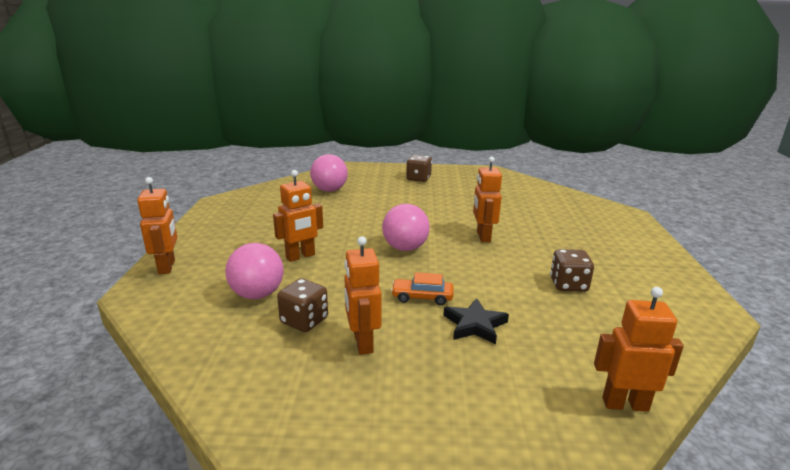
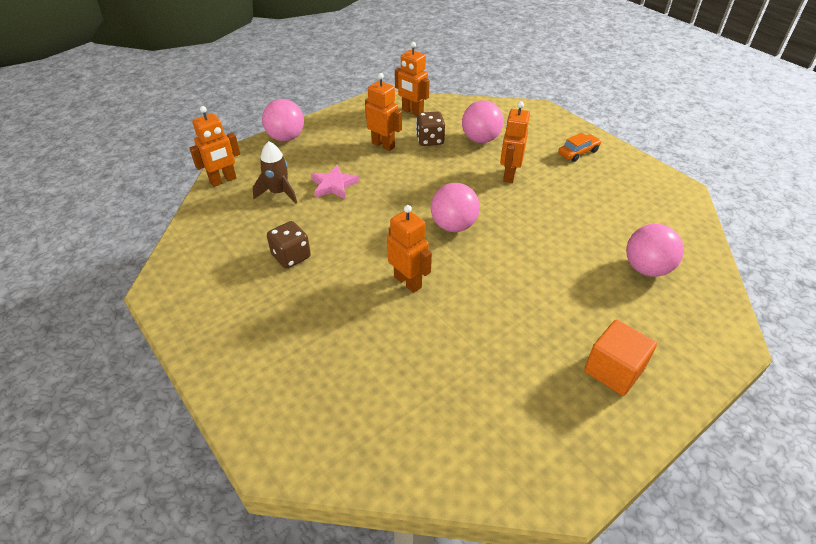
camera: 140 degrees right, 20 degrees up
orange robot [137,177,177,274] -> orange robot moved to [395,42,430,116]
orange car [391,272,454,305] -> orange car moved to [558,133,602,162]
brown dice [406,155,432,182] -> orange cube [584,320,657,396]
black star [443,298,509,345] -> pink star [311,164,359,199]
none -> brown rocket [253,141,297,204]
none -> pink ball [262,99,304,141]

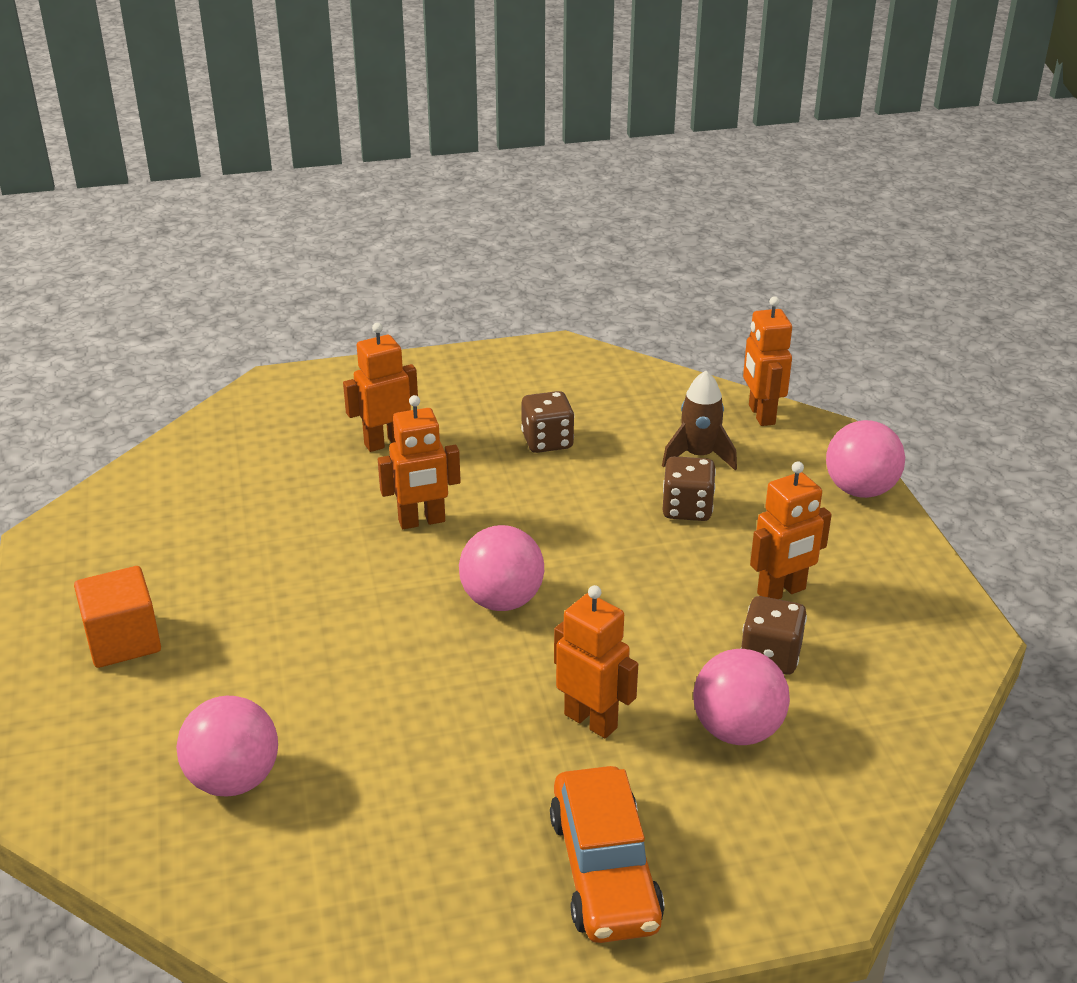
camera: 115 degrees right, 10 degrees down
pink star [311,164,359,199] -> brown dice [663,456,716,521]
orange robot [395,42,430,116] -> orange robot moved to [343,323,418,452]
orange car [558,133,602,162] -> orange car [550,766,664,943], size x1.74

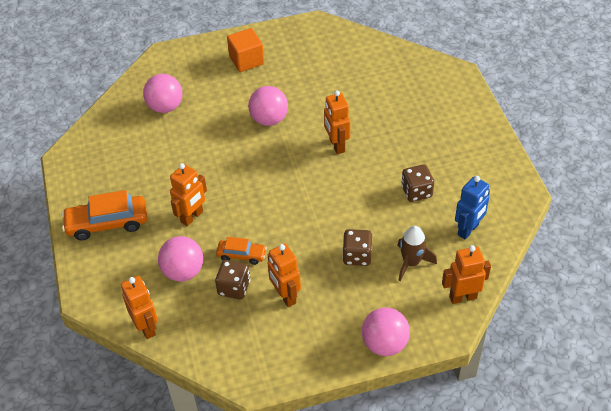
camera: 90 degrees right, 15 degrees up
orange robot [343,323,418,452] -> orange robot moved to [121,276,158,339]
pink ball [459,525,544,611] -> pink ball moved to [248,86,288,126]
none -> orange car [216,237,267,265]
none -> blue robot [455,176,490,240]

